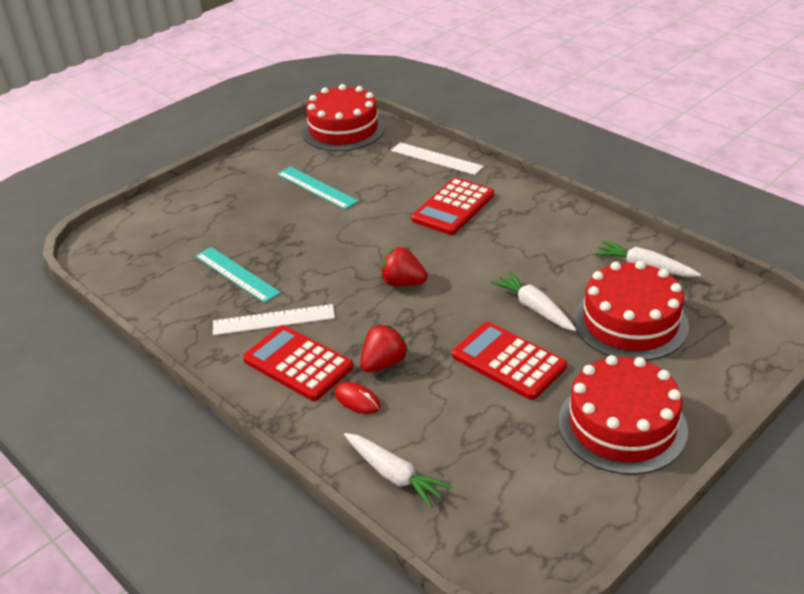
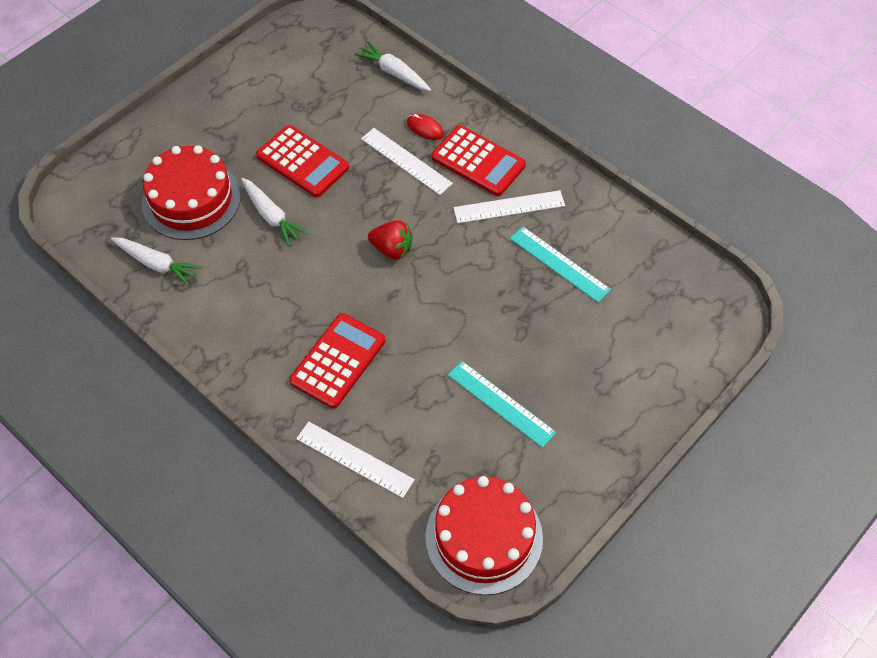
camera: 175 degrees right, 20 degrees up
red strawberry [360,324,408,372] -> white ruler [361,128,453,195]
red cake [559,355,688,475] -> none

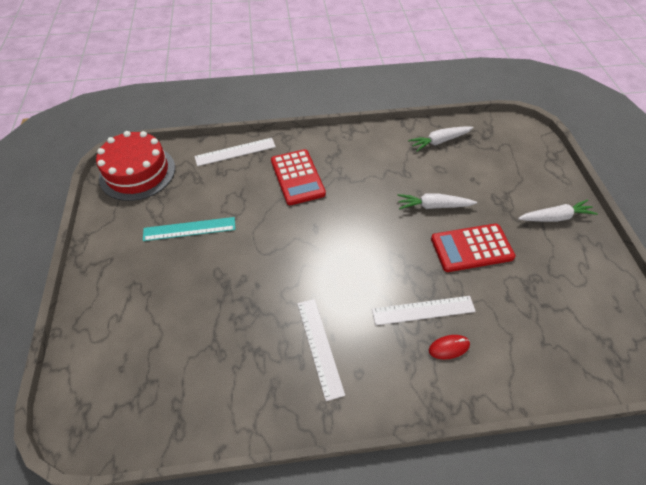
camera: 130 degrees right, 5 degrees down
red cake [142,145,241,240] -> none
white carrot [354,41,431,91] -> white carrot moved to [518,199,598,222]
red strawberry [368,220,413,260] -> none
red calculator [431,125,526,196] -> none
white ruler [453,190,565,223] -> white ruler turned 45 degrees counterclockwise [297,299,345,401]
turquoise ruler [510,226,611,303] -> none

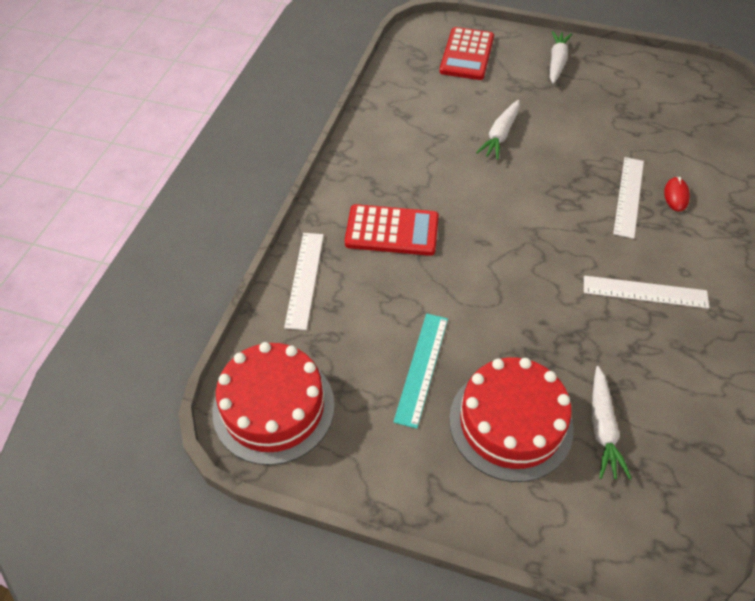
camera: 65 degrees left, 0 degrees up
white carrot [408,126,474,152] -> white carrot moved to [592,366,632,479]
red calculator [431,224,516,272] -> red calculator moved to [440,27,494,80]
none -> red cake [449,357,574,482]

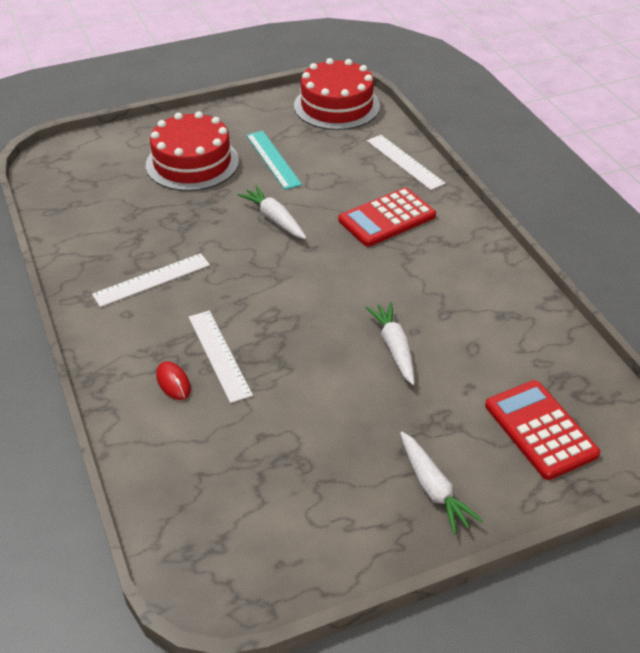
camera: 140 degrees right, 10 degrees down
white carrot [592,366,632,479] -> white carrot moved to [238,185,306,239]

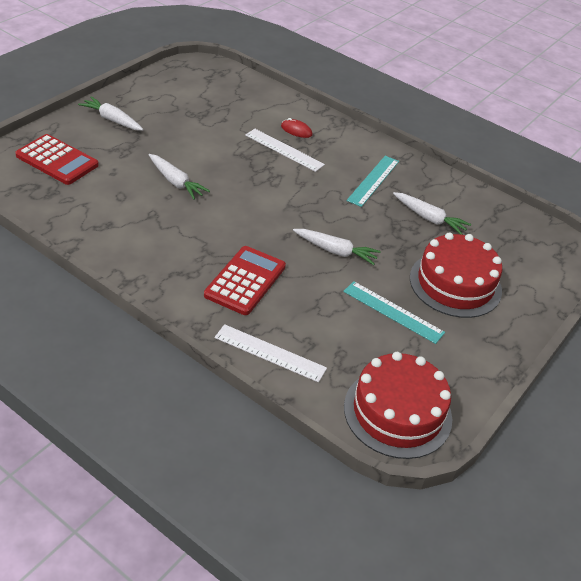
camera: 145 degrees right, 0 degrees up
white ruler [92,253,210,307] -> turquoise ruler [347,156,399,207]
none -> white carrot [393,192,471,235]

